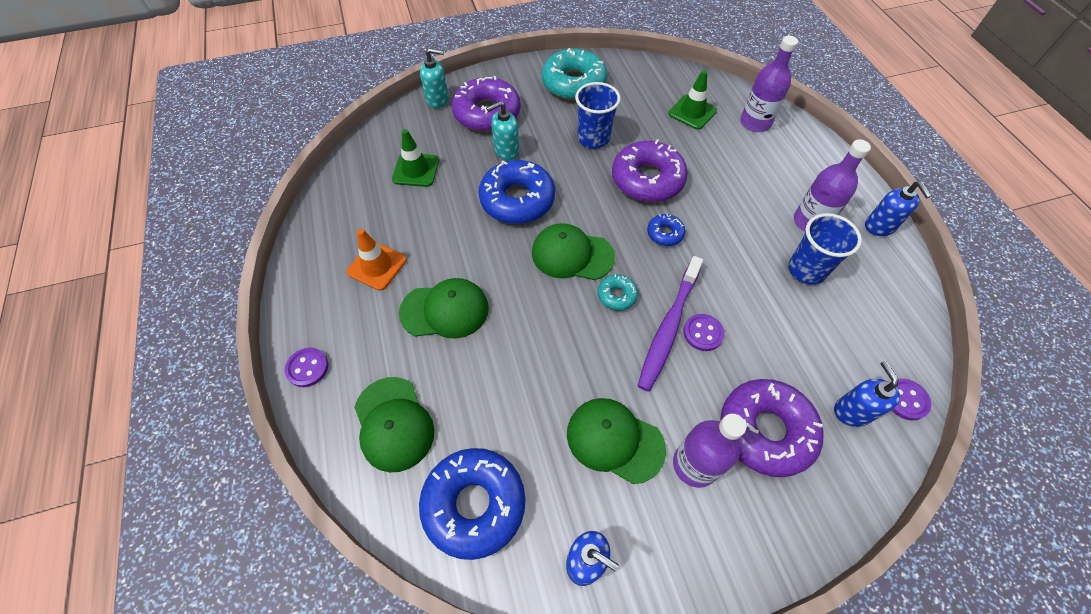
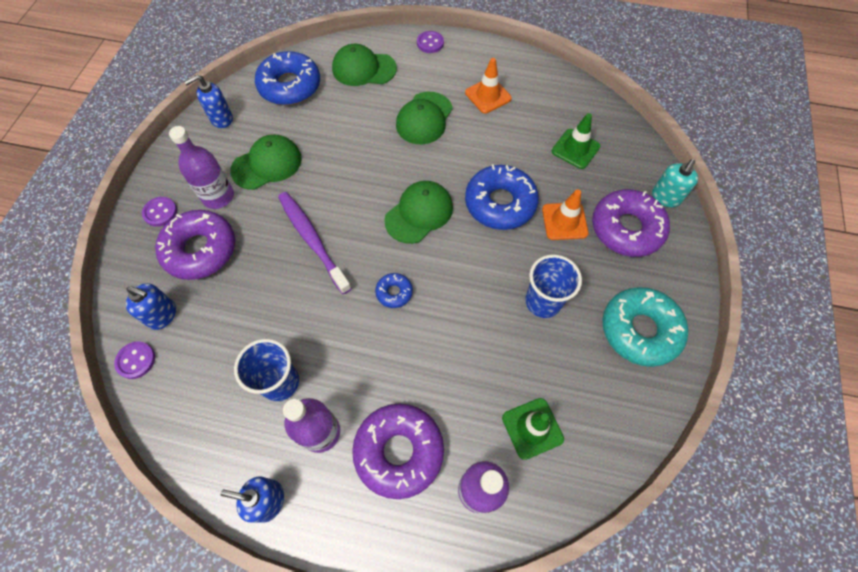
camera: 120 degrees right, 5 degrees up
turquoise soap dispenser [486,101,519,160] -> orange traffic cone [542,189,589,240]
turquoise donut [598,274,638,311] -> none
purple donut [612,139,688,202] -> purple donut moved to [352,403,444,499]
purple button [683,314,724,351] -> purple button moved to [142,197,177,227]

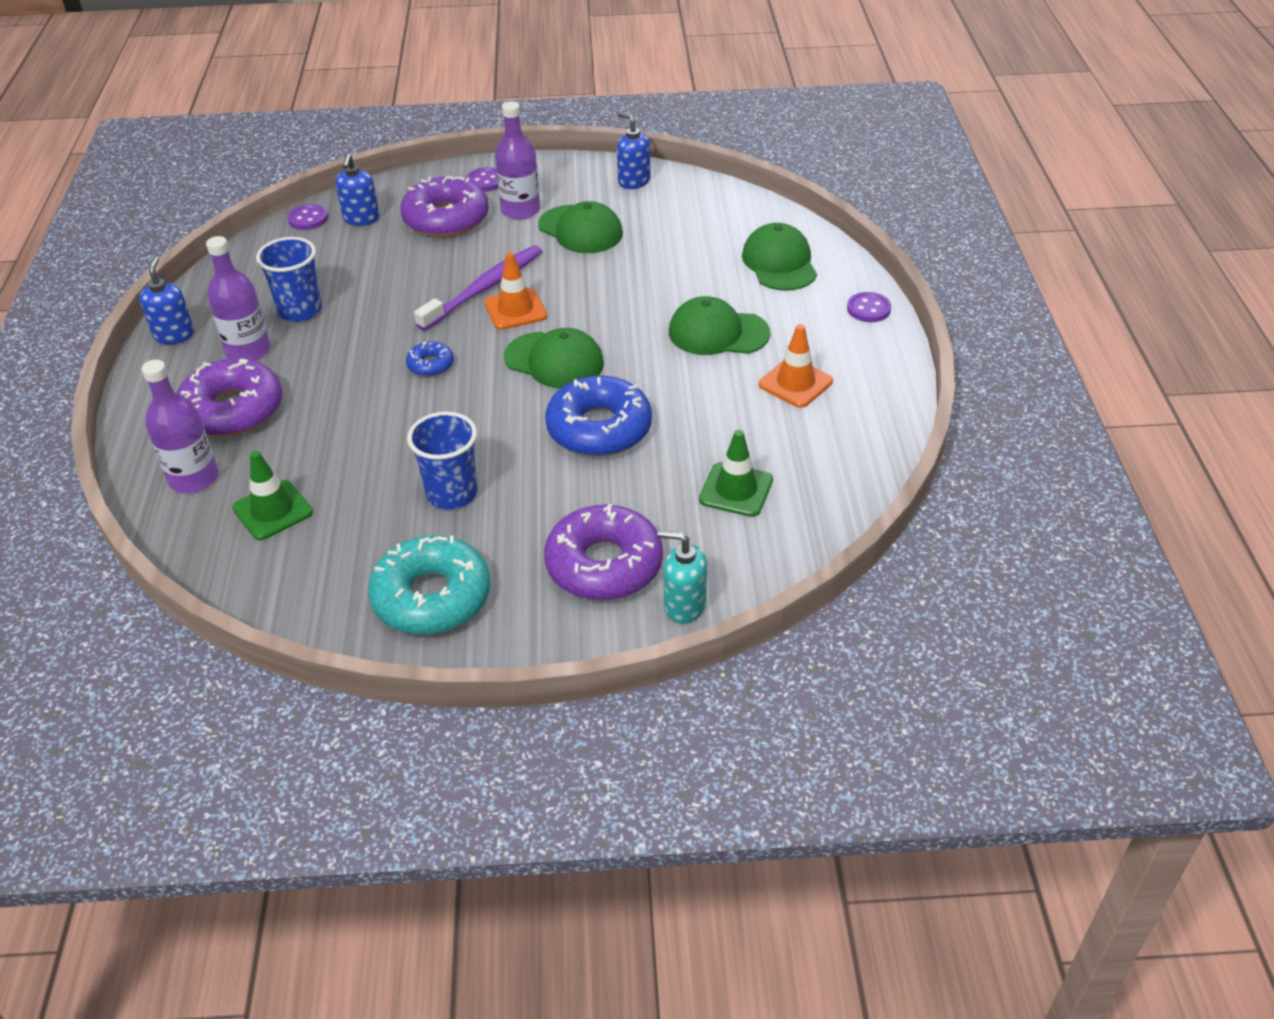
camera: 75 degrees right, 20 degrees down
blue donut [255,51,320,105] -> none
orange traffic cone [542,189,589,240] -> orange traffic cone moved to [484,252,547,330]

